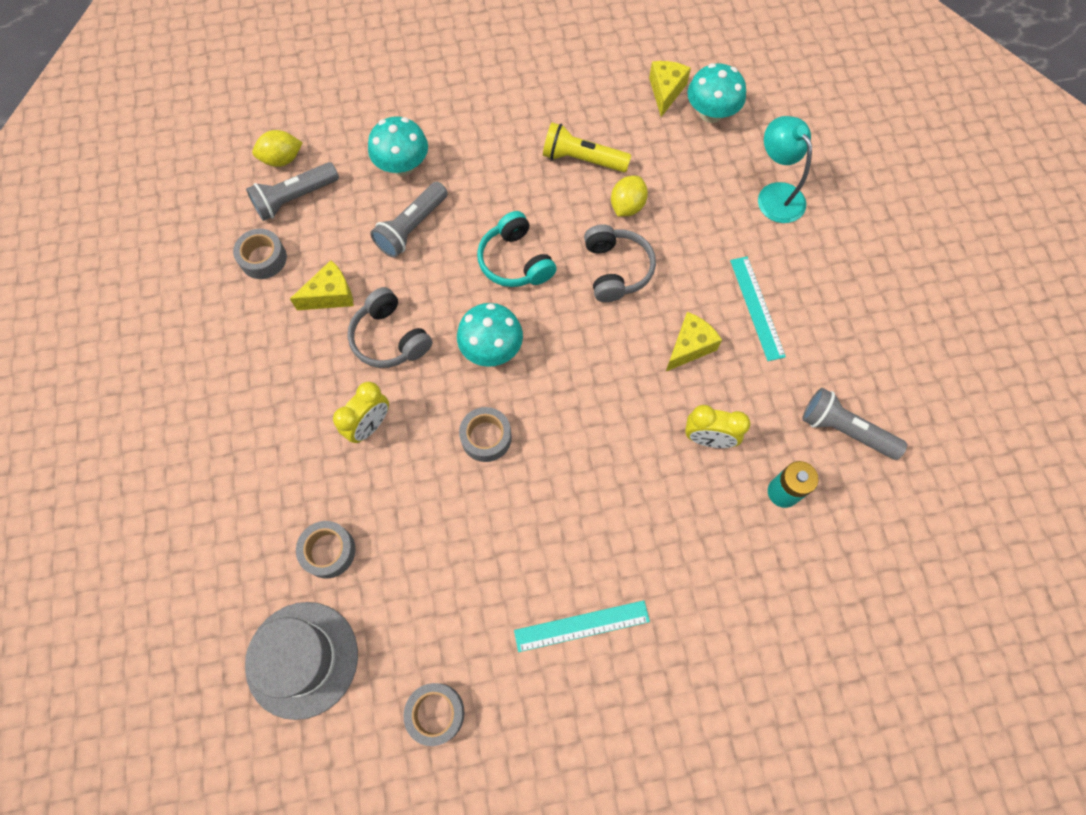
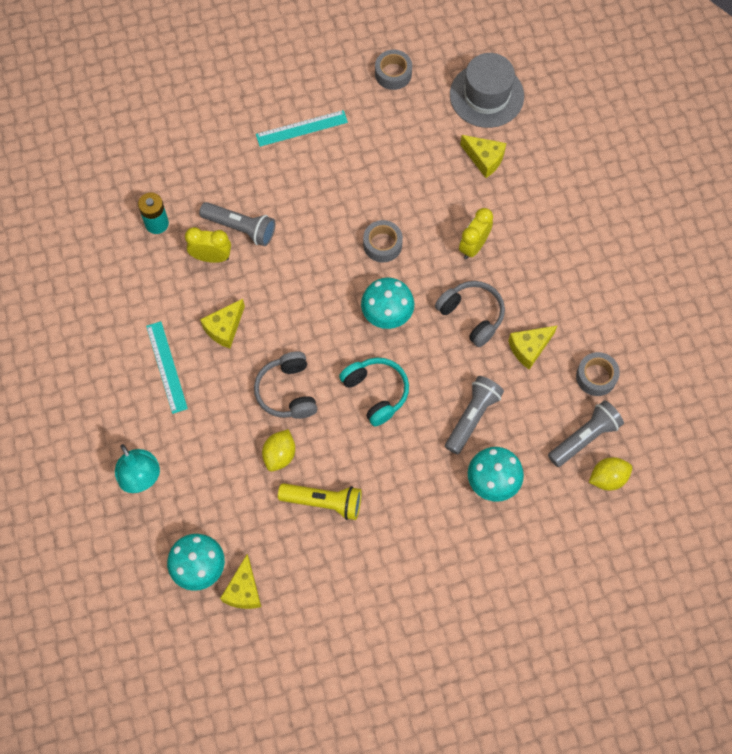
camera: 175 degrees right, 0 degrees up
grey tape [296,521,356,579] -> yellow cheese [460,135,506,178]
grey flashlight [802,388,907,460] -> grey flashlight moved to [199,202,275,246]

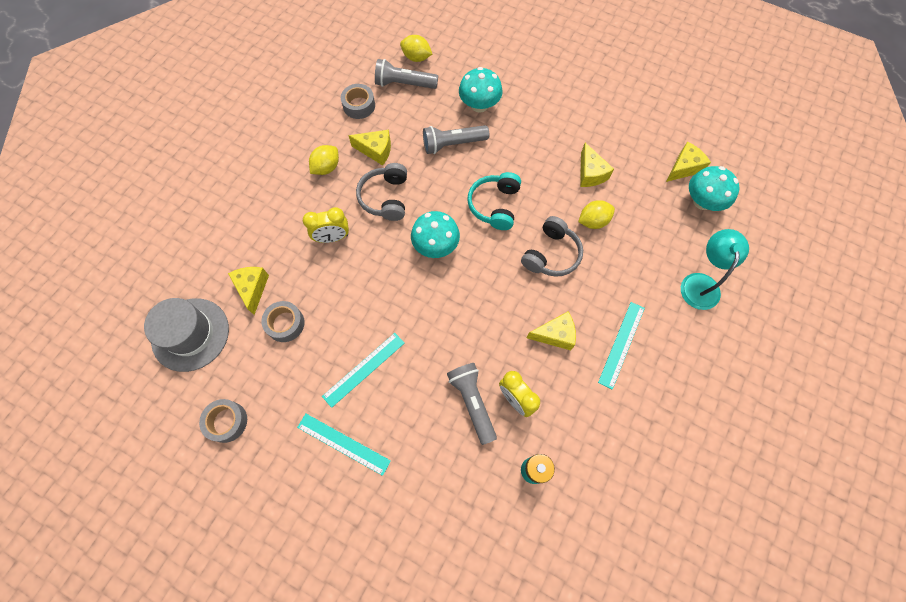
camera: 135 degrees left, 0 degrees up
yellow flashlight [278,483,362,520] -> yellow cheese [580,143,614,187]
grey tape [363,220,403,262] -> grey tape moved to [261,301,305,342]
none -> yellow lemon [309,145,339,175]
none -> turquoise ruler [322,333,405,408]

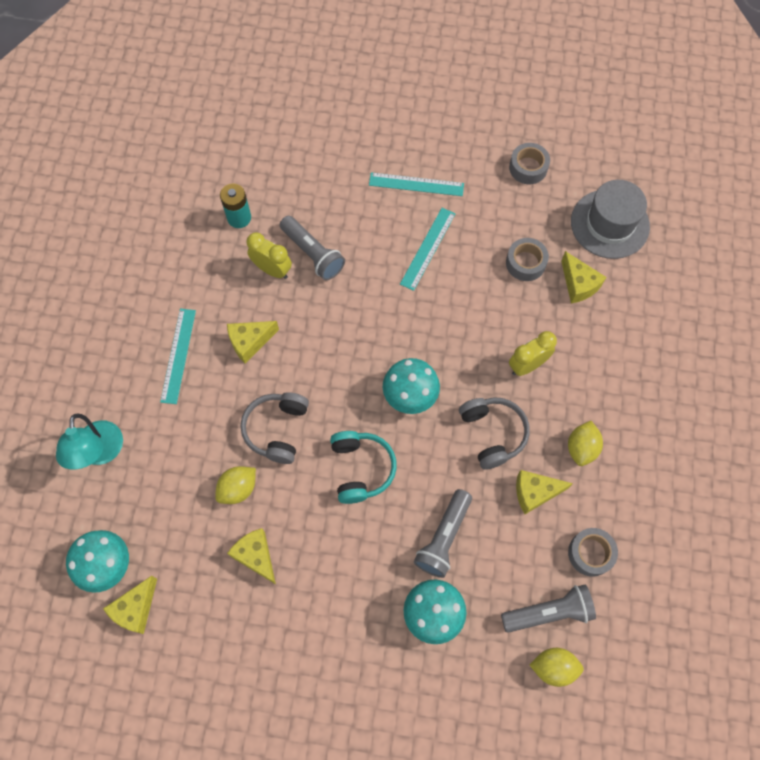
camera: 160 degrees right, 0 degrees up
grey flashlight [423,125,489,154] -> grey flashlight turned 150 degrees clockwise [414,489,472,578]

